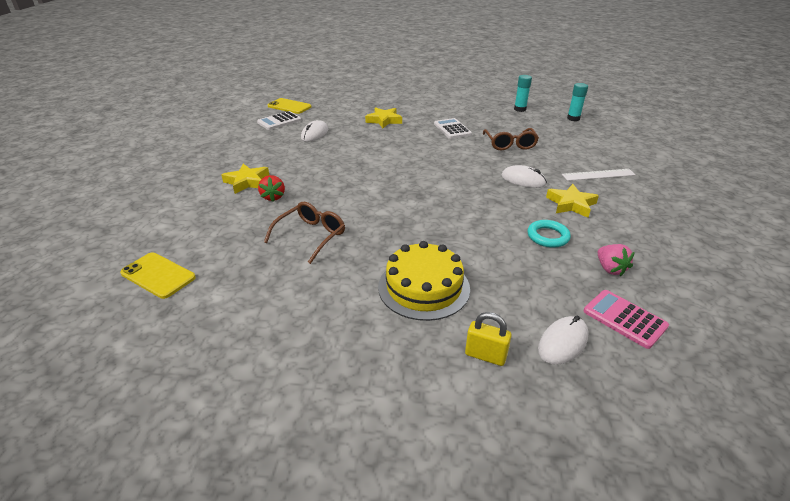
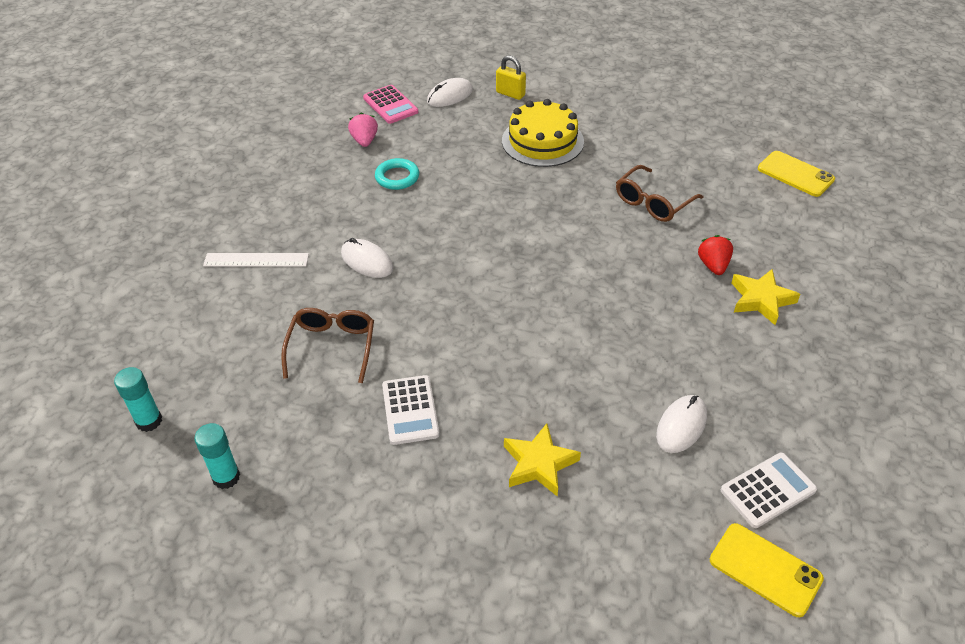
camera: 170 degrees left, 10 degrees up
yellow star [546,184,599,218] -> none

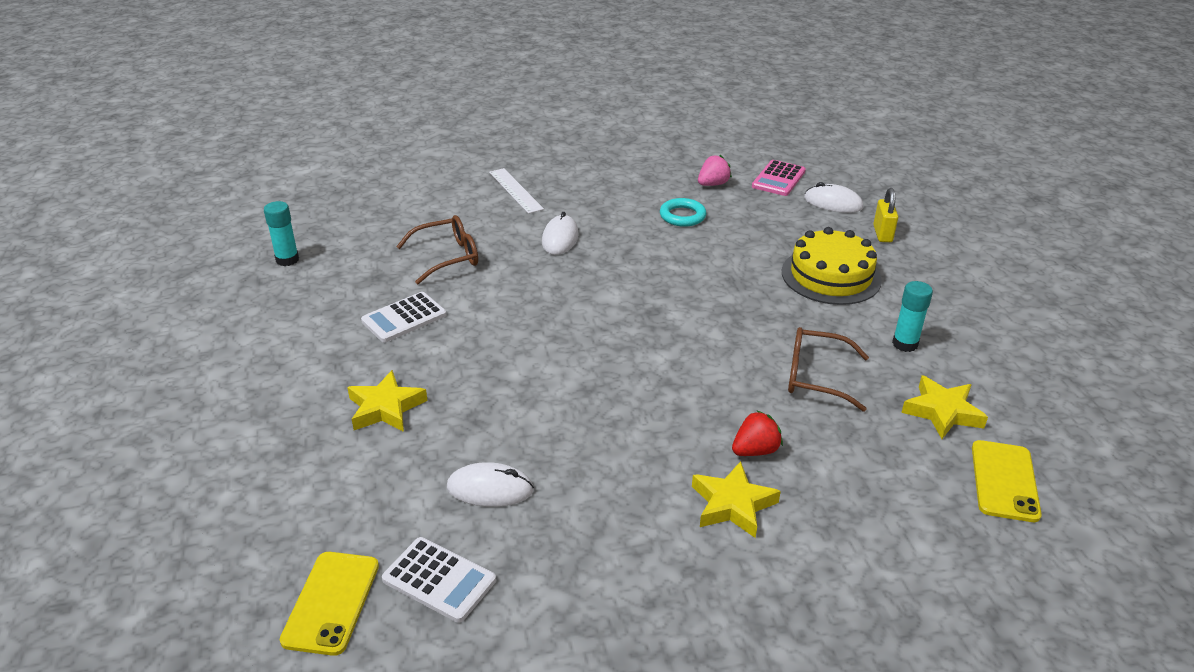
camera: 60 degrees right, 10 degrees down
turquoise glue stick [114,367,162,432] -> turquoise glue stick moved to [892,281,933,352]
none -> yellow star [901,375,988,439]

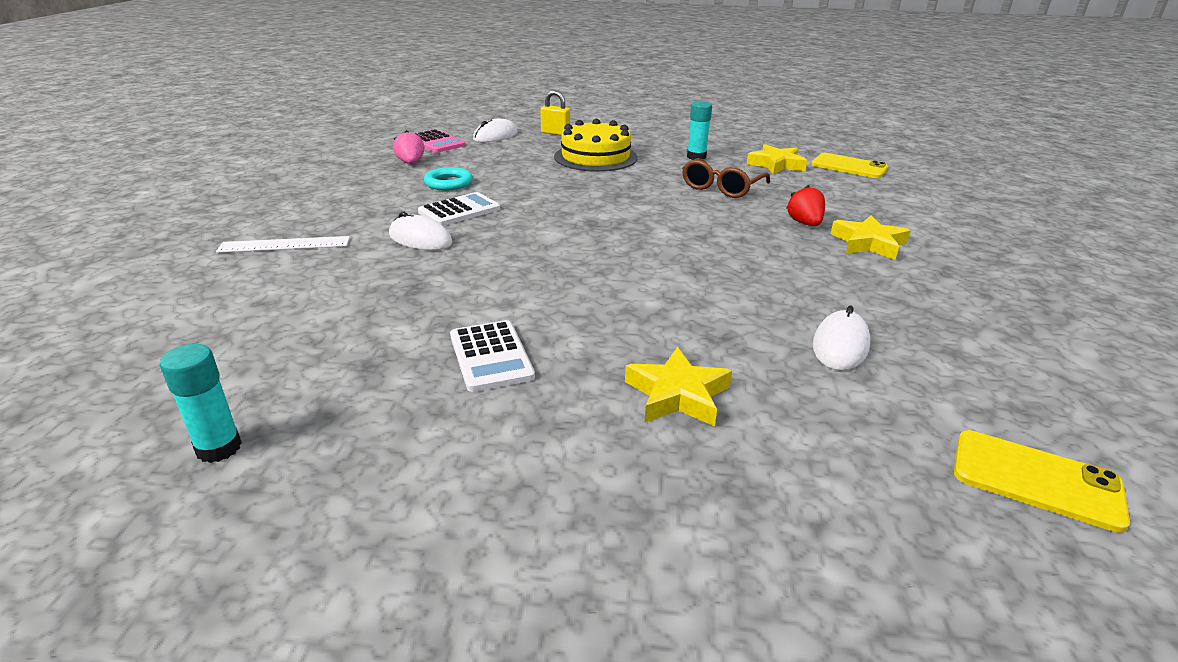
camera: 70 degrees left, 5 degrees down
white calculator [382,537,496,623] -> white calculator moved to [418,192,500,226]
brown glasses [396,215,478,284] -> none

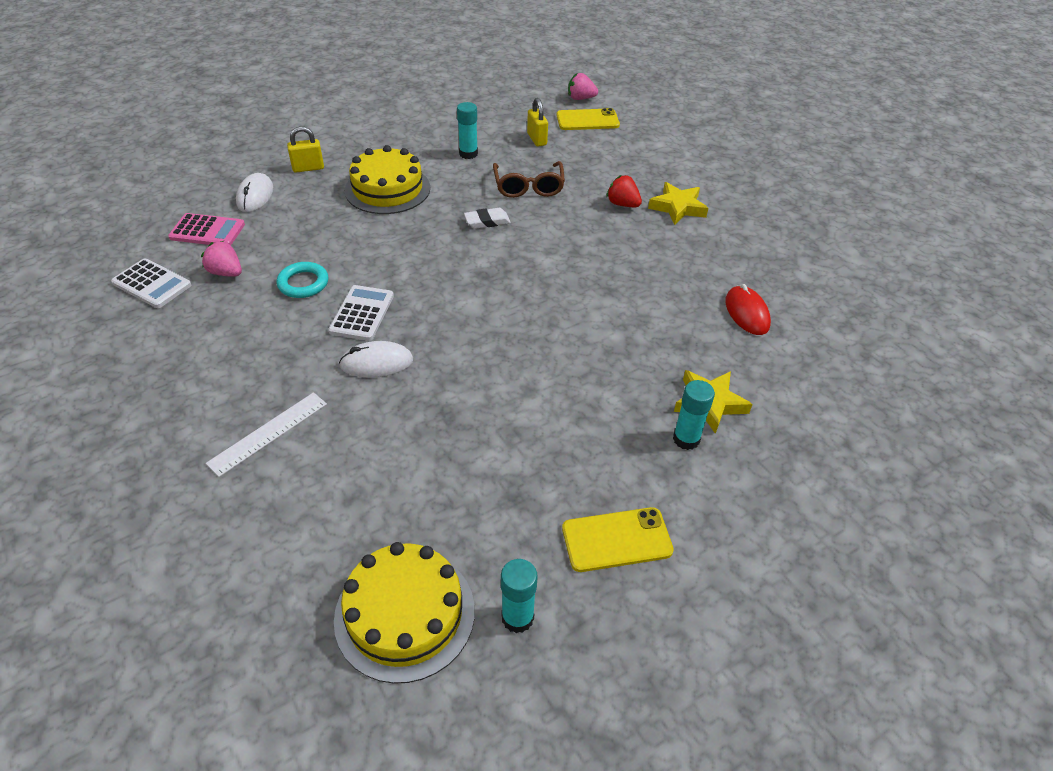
camera: 40 degrees left, 15 degrees up
white calculator [450,320,535,392] -> white calculator moved to [111,258,191,308]
yellow star [747,144,807,174] -> yellow padlock [527,98,548,146]
white mouse [813,306,871,371] -> red mouse [725,284,771,335]
yellow phone [954,430,1130,533] -> yellow phone moved to [562,507,674,572]
none -> yellow cake [334,542,475,684]
none -> white eraser [464,208,511,229]
none -> pink strawberry [568,73,598,100]
none -> turquoise glue stick [673,380,715,450]

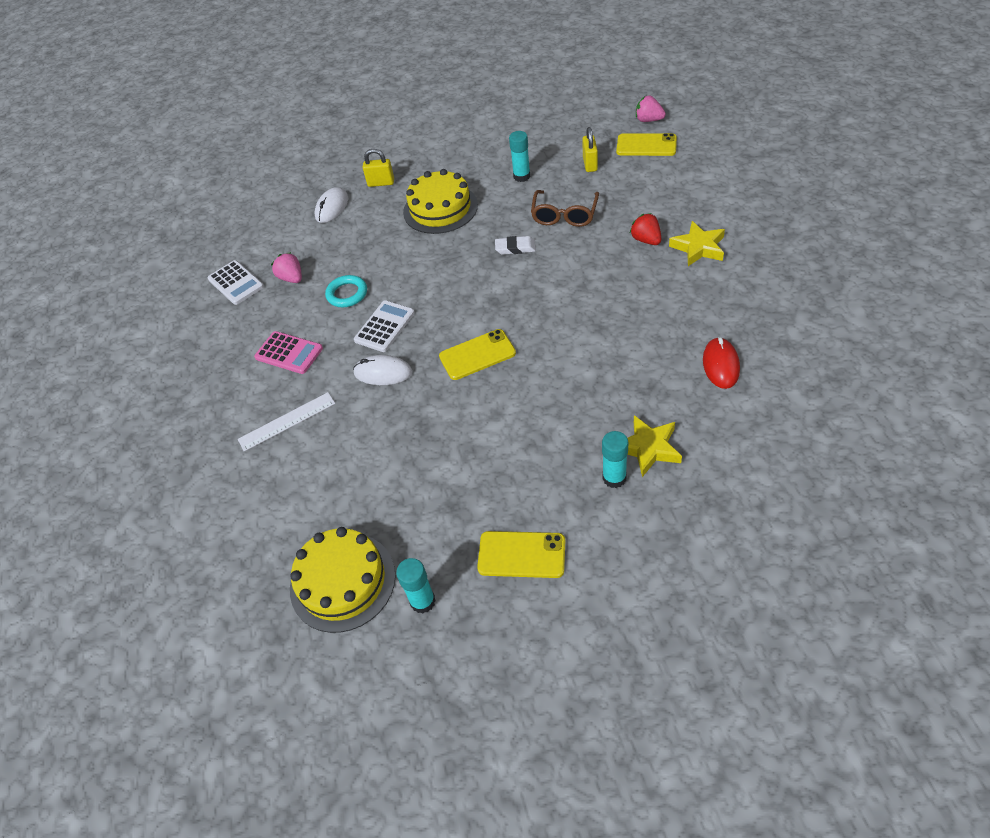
camera: 25 degrees right, 5 degrees up
pink calculator [168,213,245,245] -> pink calculator moved to [254,331,323,374]
none -> yellow phone [439,329,516,380]

